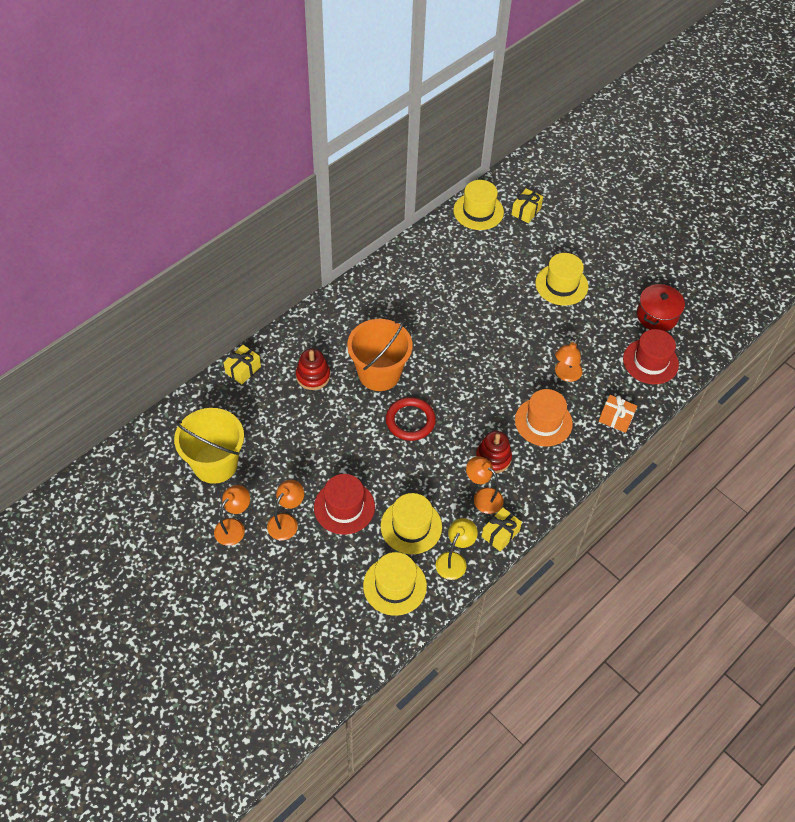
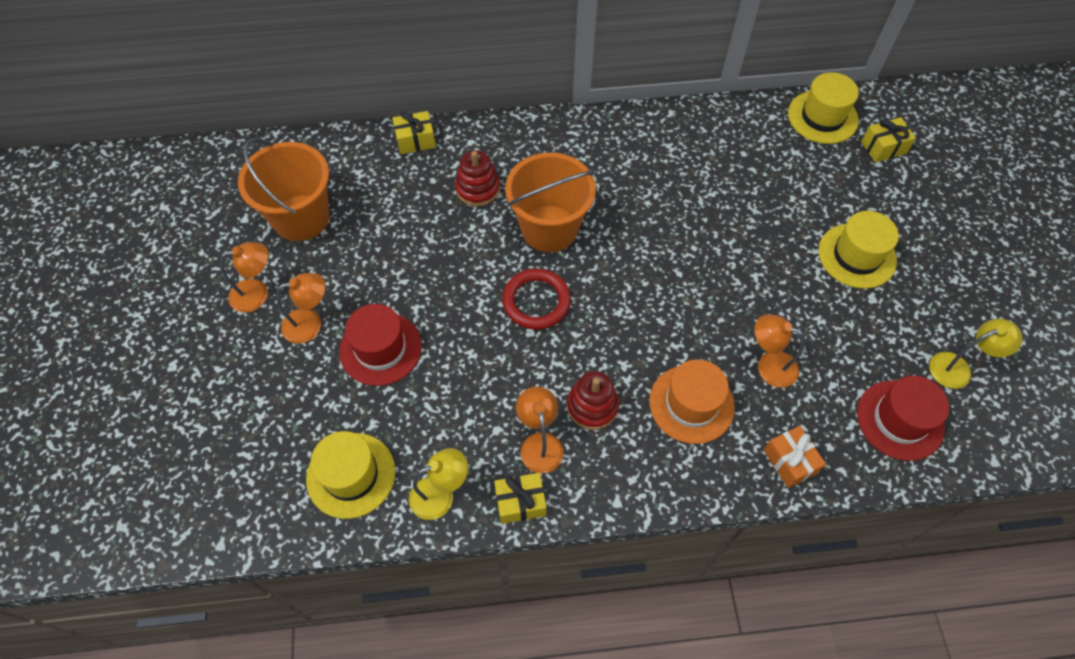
camera: 40 degrees right, 5 degrees up
yellow bucket [174,408,244,484] -> orange bucket [238,138,329,241]
yellow hat [381,493,442,554] -> none
orange lamp [555,338,582,382] -> orange lamp turned 45 degrees clockwise [754,314,804,388]
red pot [637,284,685,331] -> yellow lamp [929,319,1023,389]

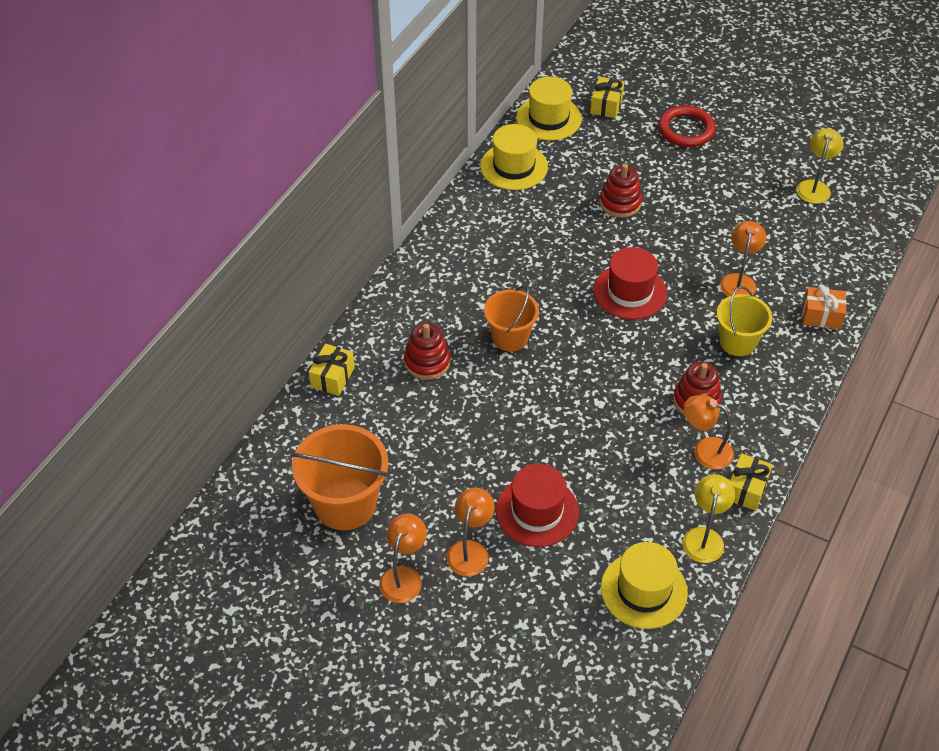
camera: 55 degrees left, 10 degrees down
red ring [502,268,571,330] -> red ring moved to [658,106,716,147]
orange bucket [505,152,596,252] -> orange bucket [484,285,539,351], size x0.64
orange hat [649,360,735,444] -> yellow bucket [717,286,772,356]
orange lamp [754,314,804,388] -> orange lamp turned 135 degrees clockwise [720,221,766,297]
yellow hat [818,211,899,289] -> yellow hat moved to [480,124,548,190]
red hat [857,376,949,461] -> red hat moved to [594,247,667,320]
none -> red stacking toy [600,164,642,218]

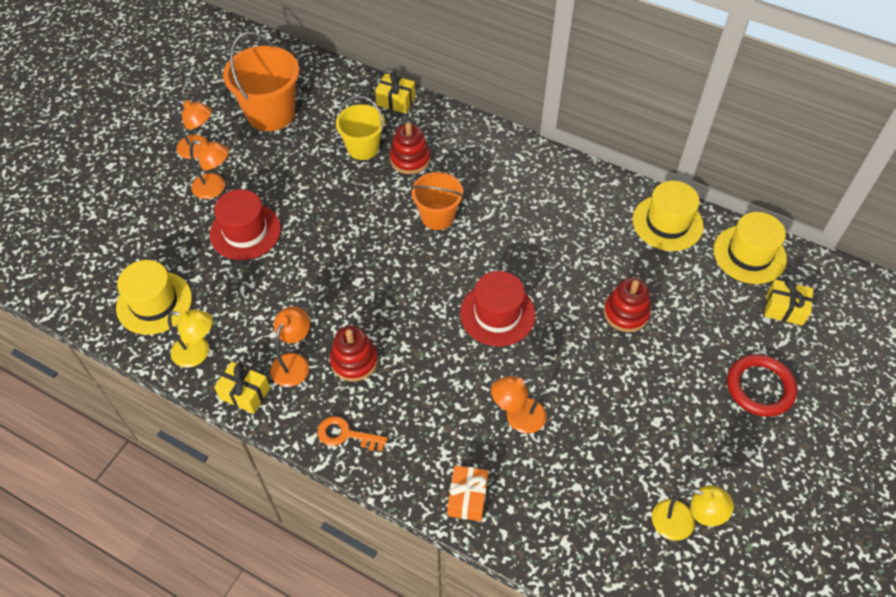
camera: 90 degrees right, 5 degrees up
yellow bucket [717,286,772,356] -> yellow bucket moved to [336,96,385,160]
orange lamp [720,221,766,297] -> orange lamp turned 150 degrees clockwise [491,376,547,434]
none -> orange key [317,416,387,451]

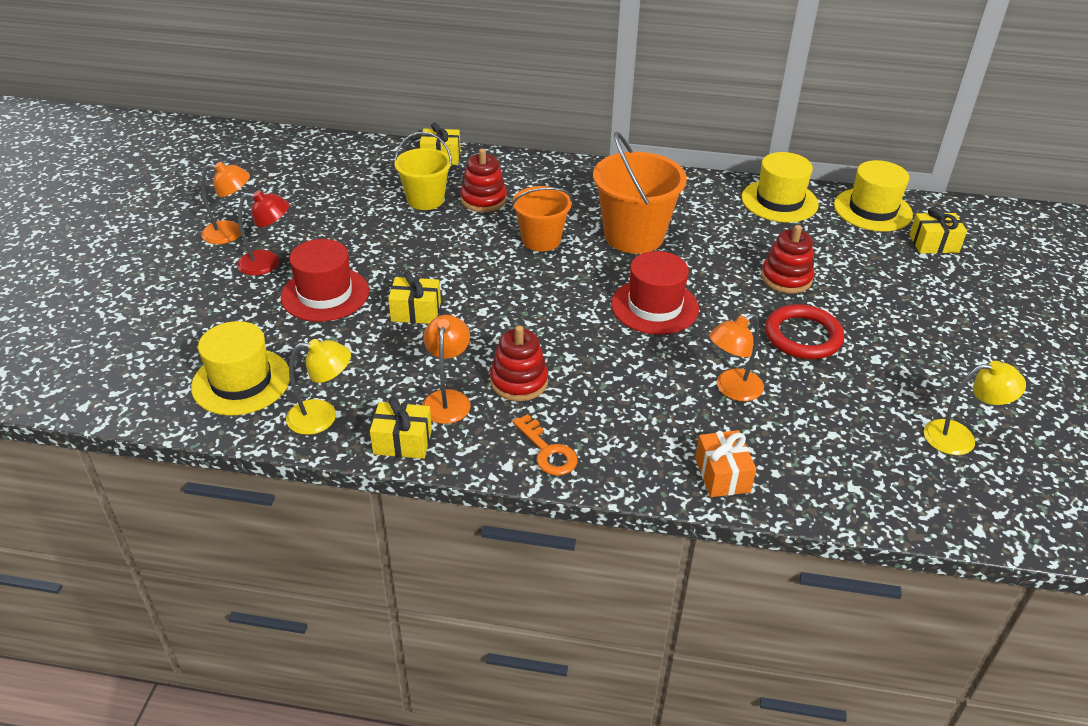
camera: 20 degrees left, 15 degrees down
orange lamp [190,140,229,199] -> red lamp [237,190,289,276]
orange bucket [223,32,299,131] -> orange bucket moved to [593,131,687,253]
orange key [317,416,387,451] -> orange key turned 120 degrees counterclockwise [512,414,578,476]
red ring [727,354,797,417] -> red ring moved to [765,304,844,359]
none -> yellow gift [388,272,441,324]

